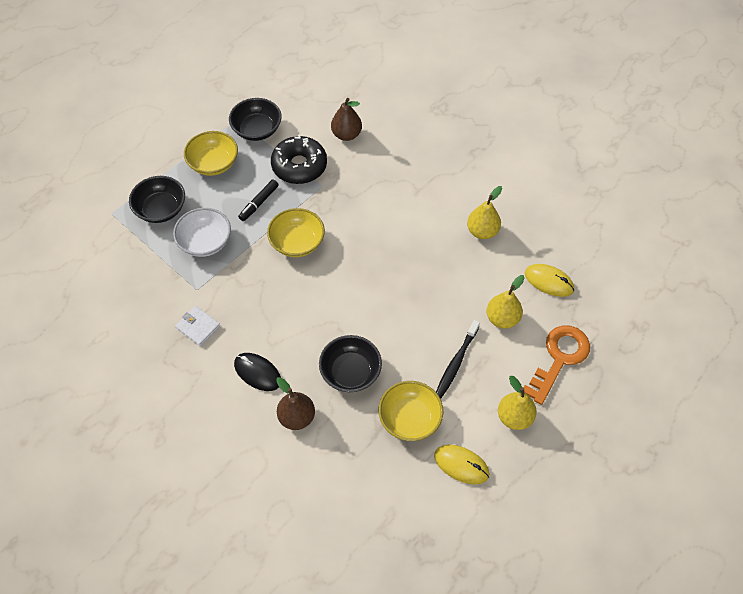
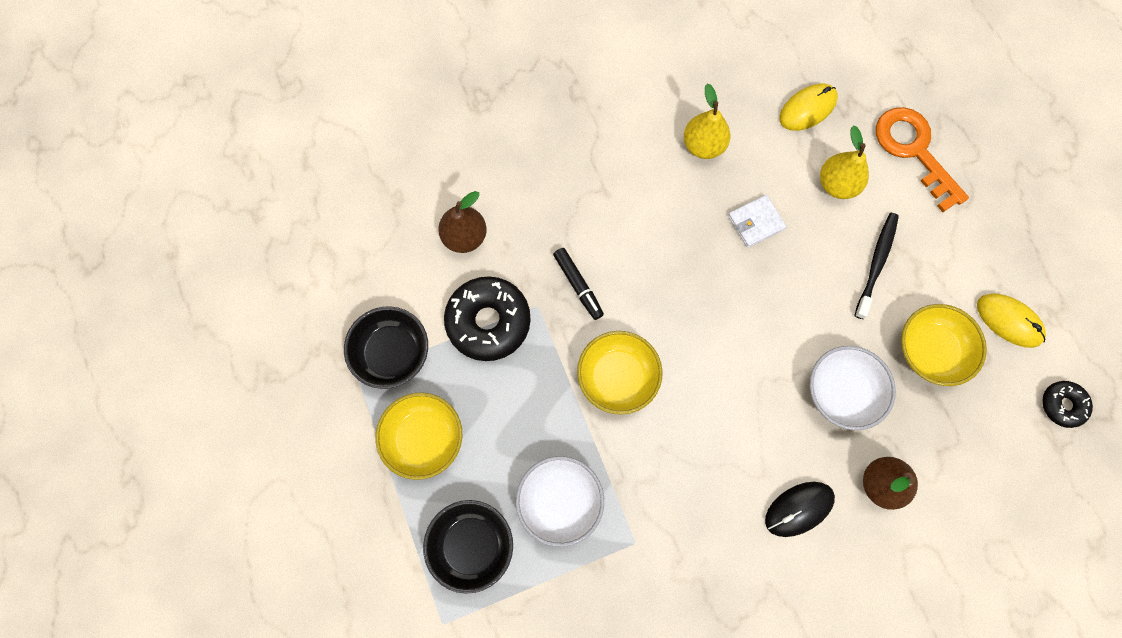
camera: 65 degrees left, 15 degrees up
white wallet [175,306,220,346] -> white wallet moved to [728,195,786,248]
black marker [238,179,279,221] -> black marker moved to [553,248,604,320]
black bowl [319,335,382,392] -> white bowl [809,346,896,430]
yellow mouse [434,445,489,484] -> yellow mouse turned 75 degrees clockwise [977,294,1046,348]
black toothbrush [436,320,480,399] -> black toothbrush turned 120 degrees counterclockwise [854,213,899,319]
yellow pear [498,376,537,430] -> none
none -> black donut [1042,381,1093,428]

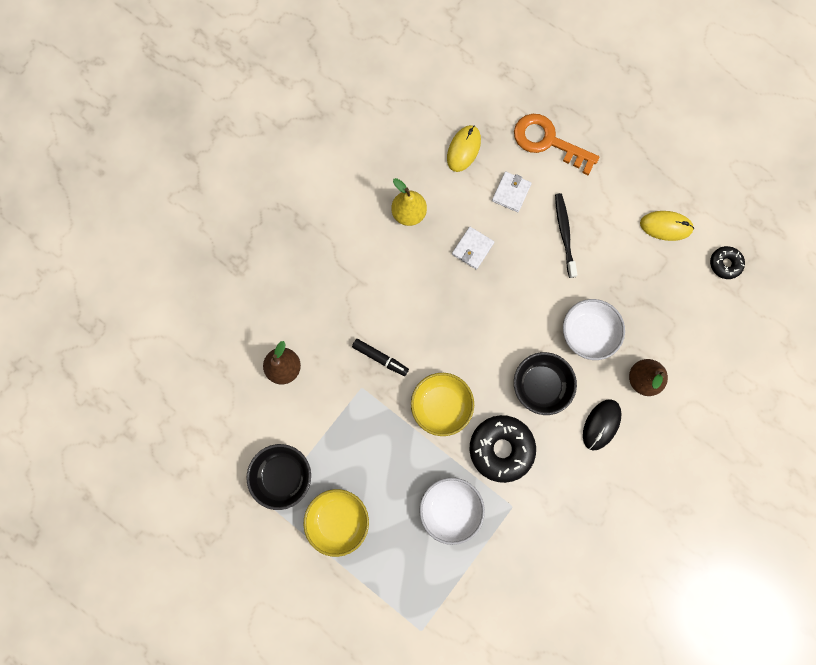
camera: 30 degrees left, 5 degrees up
black bowl [423,500,513,594] -> black bowl moved to [514,352,577,415]
black donut [444,276,531,361] -> black donut moved to [469,415,536,483]
yellow pear [820,125,869,199] -> white wallet [492,171,532,212]
yellow bowl [901,304,987,386] -> none

